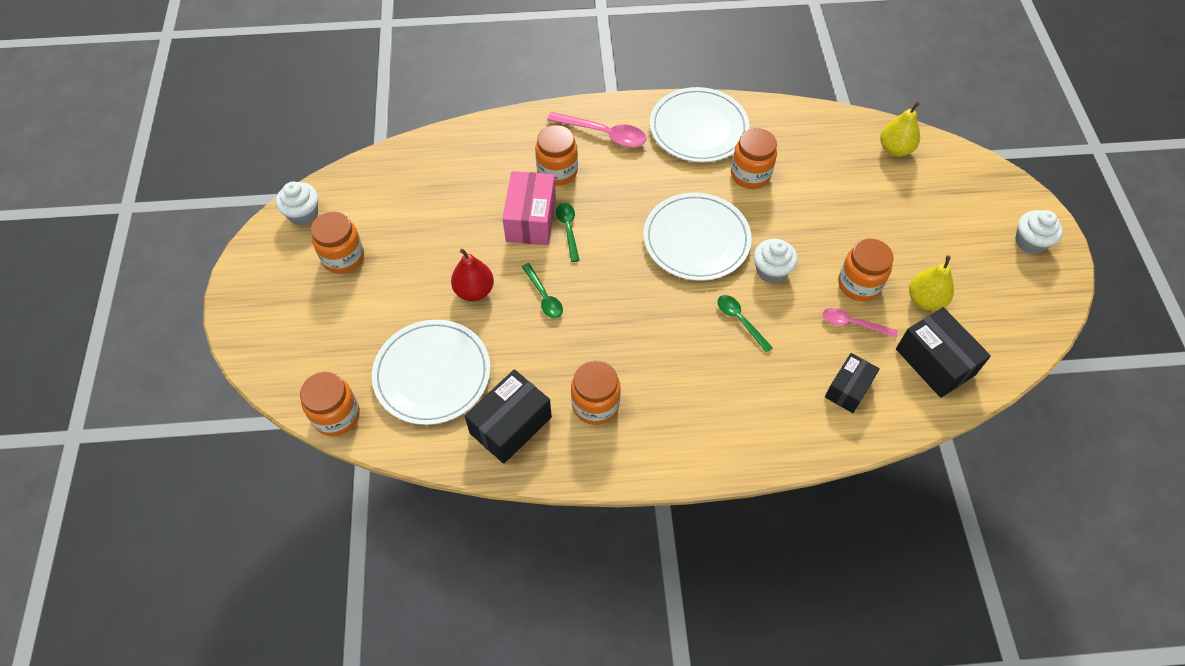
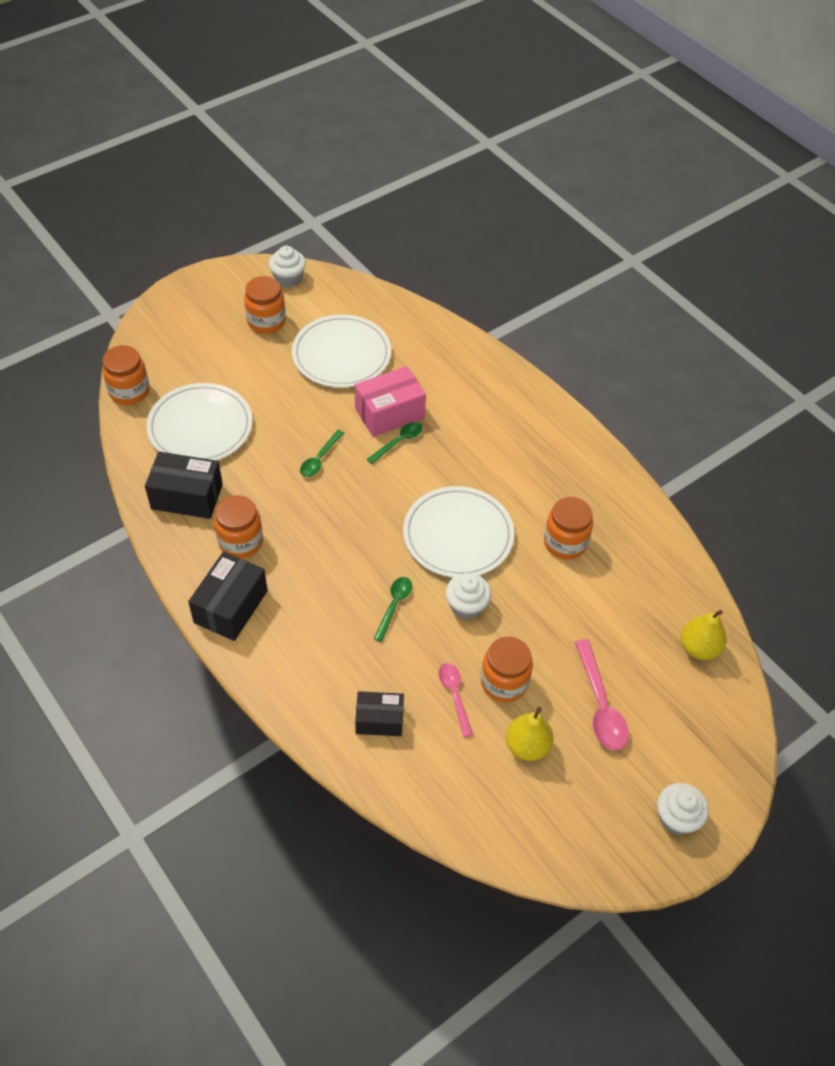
camera: 55 degrees right, 5 degrees down
red pear [451,249,494,301] -> none
orange jar [535,125,578,186] -> none
pink spoon [547,112,646,147] -> pink spoon moved to [575,639,629,750]
white plate [650,87,750,162] -> white plate moved to [292,315,391,388]
black box [896,307,991,398] -> black box moved to [188,552,268,641]

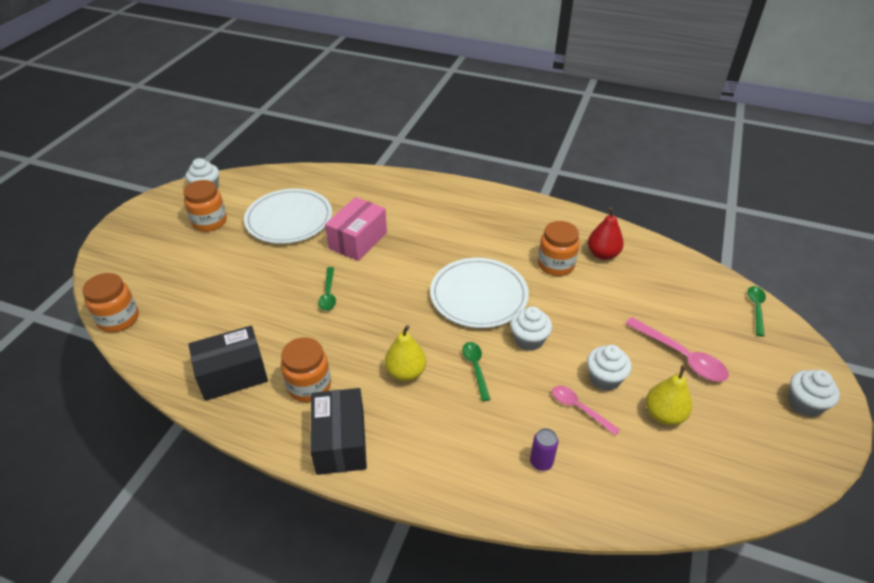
camera: 30 degrees left, 10 degrees down
white plate [146,383,253,461] -> none
black box [355,691,404,736] -> purple can [530,428,558,471]
green spoon [367,422,423,464] -> green spoon moved to [747,286,766,337]
orange jar [481,637,533,702] -> white cupcake [587,345,632,391]
yellow pear [681,610,727,660] -> yellow pear moved to [385,325,426,381]
none -> red pear [588,207,624,260]

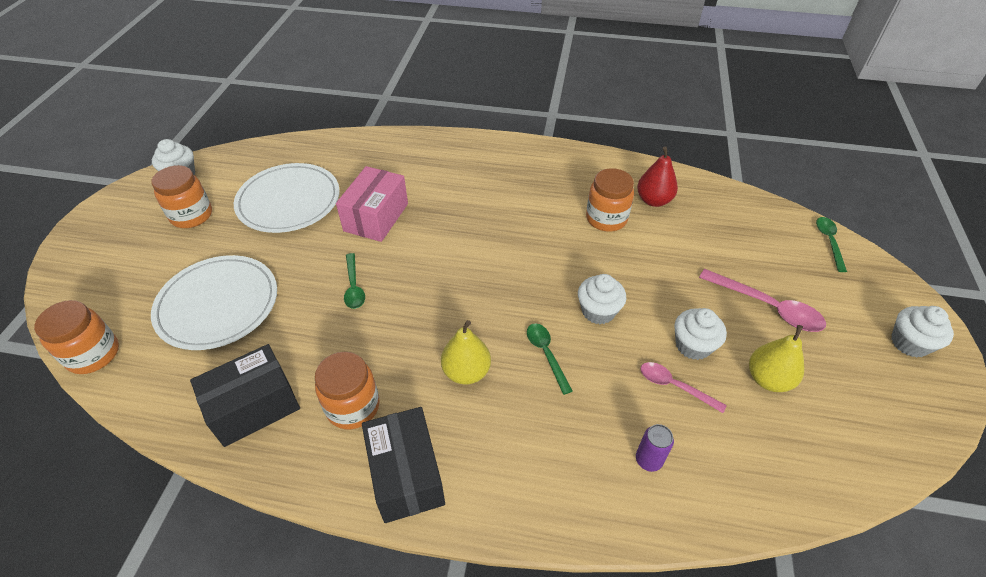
camera: 10 degrees left, 5 degrees up
white plate [430,258,529,328] -> white plate moved to [151,255,277,350]

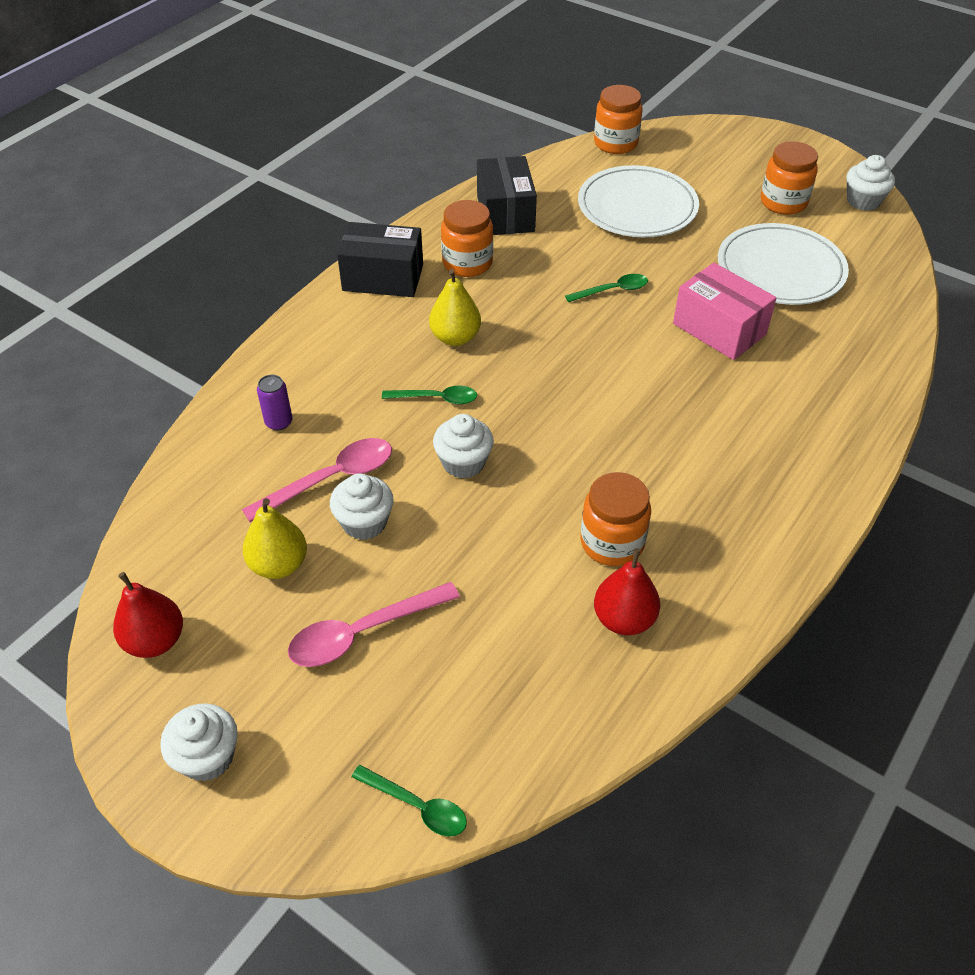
camera: 115 degrees right, 0 degrees up
green spoon [344,253,365,309] -> green spoon turned 150 degrees clockwise [565,274,648,302]
pink spoon [641,362,727,413] -> pink spoon [242,438,392,522], size x1.57
none -> red pear [113,572,183,658]

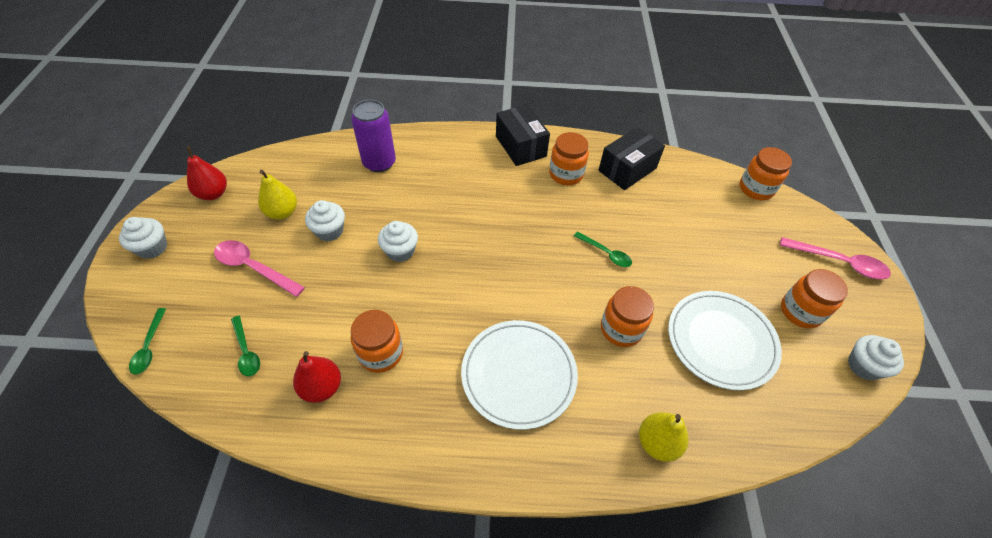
camera: 55 degrees right, 5 degrees up
pink spoon [242,438,392,522] -> pink spoon moved to [780,237,891,279]
purple can [257,375,293,430] -> purple can [351,100,396,172], size x2.01
green spoon [382,386,477,405] -> green spoon moved to [231,316,260,376]
yellow pear [429,269,481,346] -> yellow pear moved to [639,412,689,462]
white plate [578,165,699,237] -> white plate moved to [461,320,578,430]
pink box [673,263,777,360] -> orange jar [601,286,654,347]

